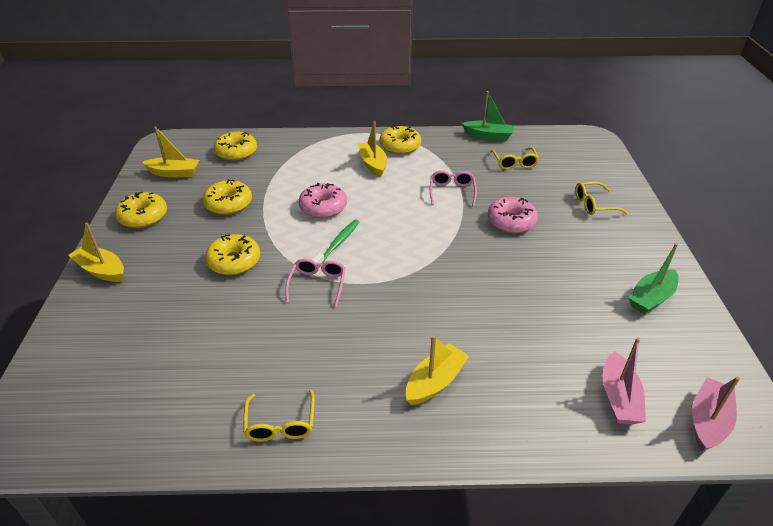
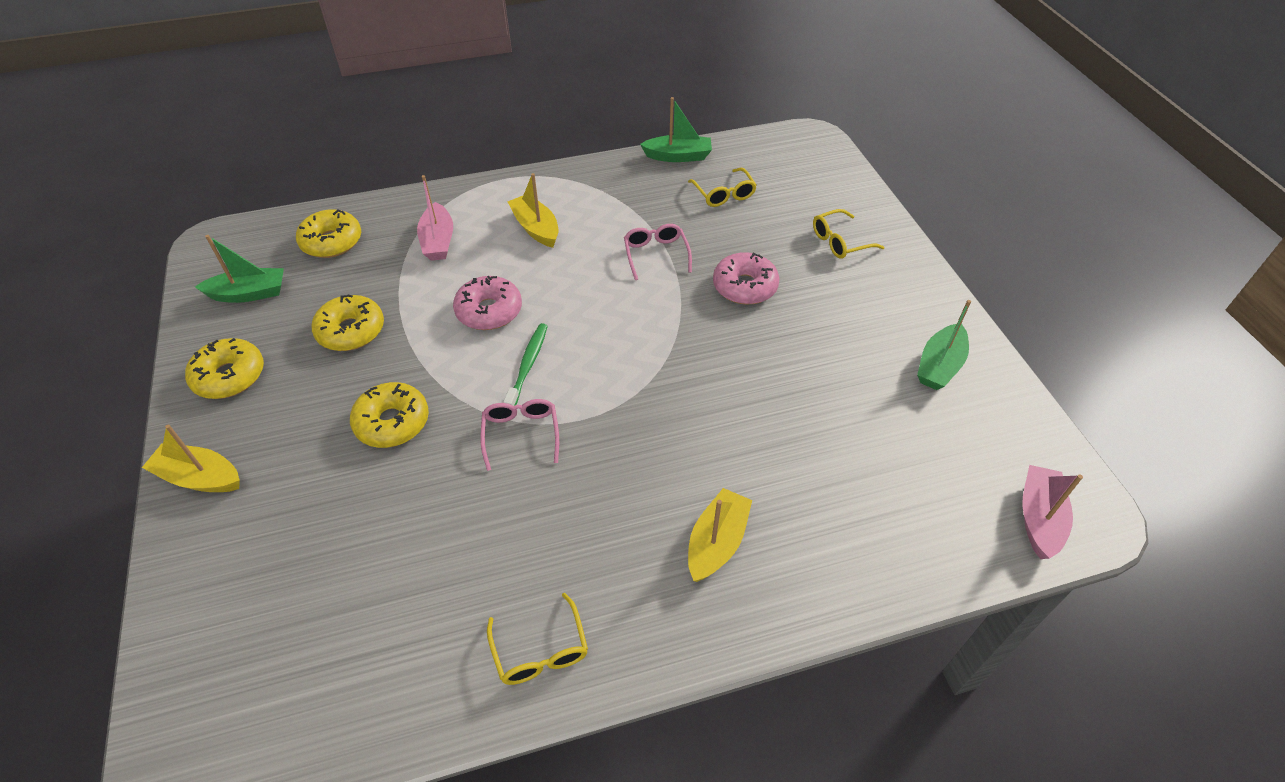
camera: 15 degrees left, 10 degrees up
yellow boat [142,126,199,178] -> green boat [195,235,284,303]
yellow donut [379,126,421,155] -> none
pink boat [602,337,646,424] -> pink boat moved to [417,175,453,261]

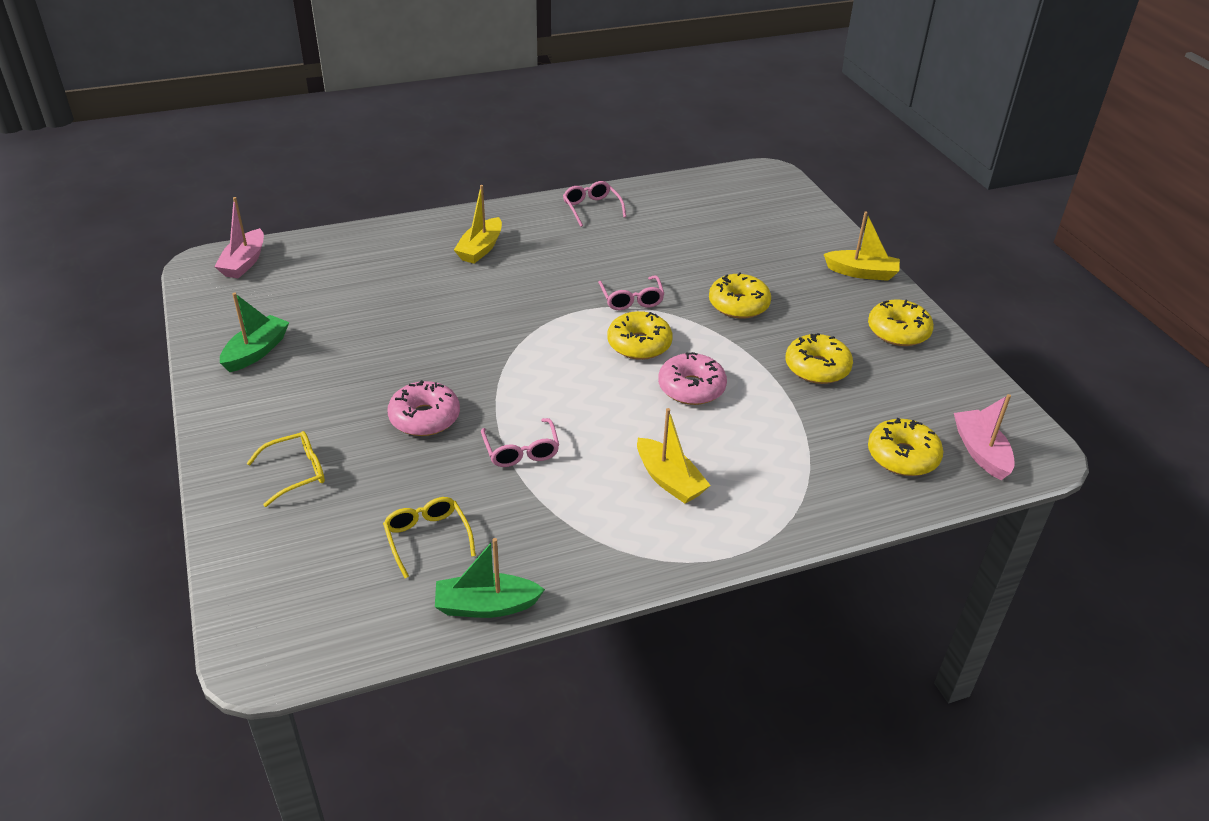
camera: 175 degrees right, 10 degrees down
green boat [195,235,284,303] -> none
pink boat [417,175,453,261] -> pink boat moved to [954,394,1015,480]
yellow glasses [487,592,588,685] -> pink glasses [563,181,626,227]
green toothbrush [503,323,548,406] -> yellow donut [607,311,673,360]

